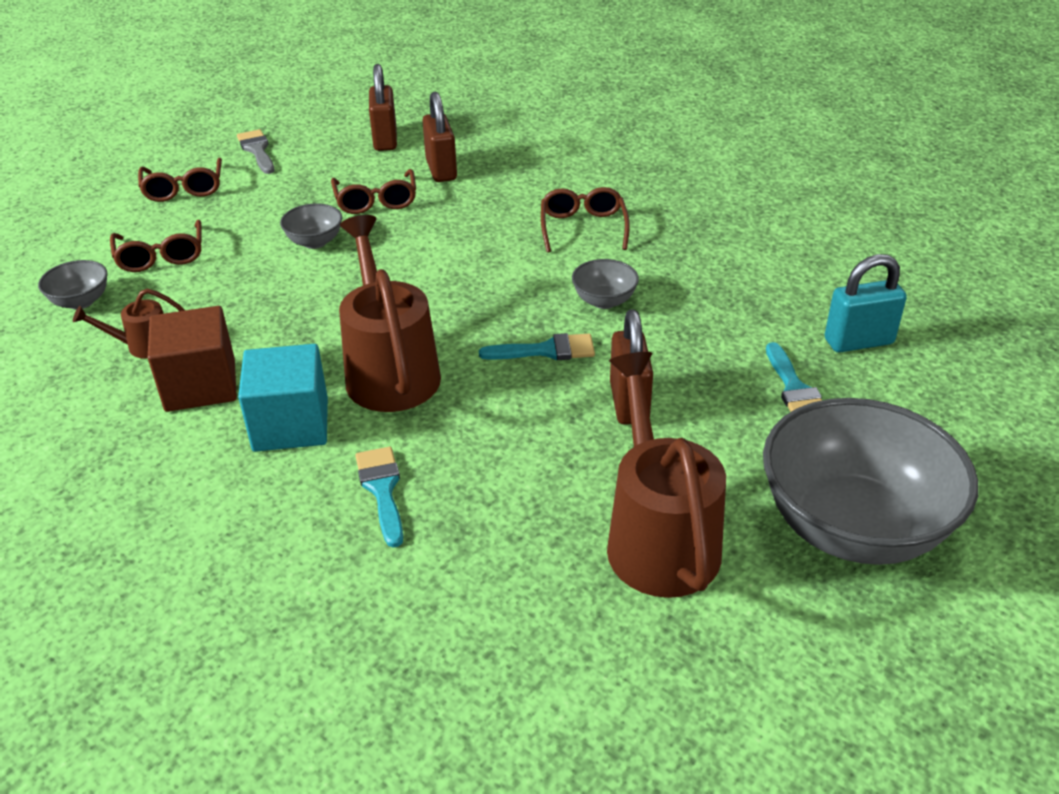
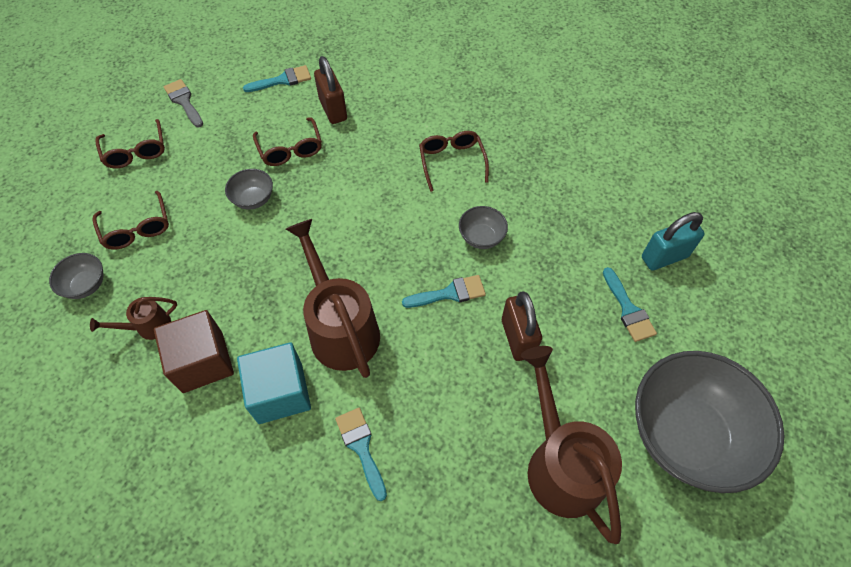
camera: 10 degrees left, 20 degrees up
brown padlock [369,64,397,151] -> turquoise brush [243,65,311,92]

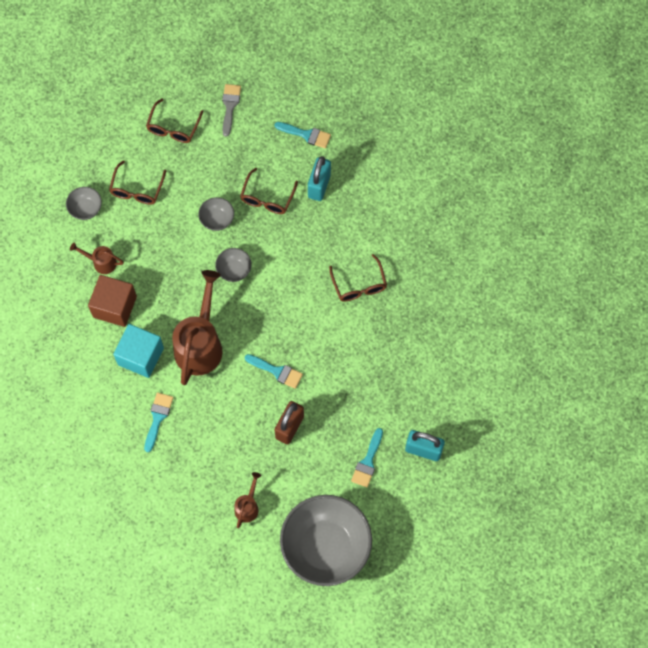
camera: 40 degrees right, 10 degrees up
brown padlock [314,56,347,124] -> turquoise padlock [308,156,331,201]
brown glasses [419,131,489,192] -> brown glasses turned 135 degrees clockwise [329,254,387,301]
grey bowl [459,206,508,249] -> grey bowl moved to [215,248,252,282]
brown watering can [521,346,622,544] -> brown watering can [234,472,261,528], size x0.48

